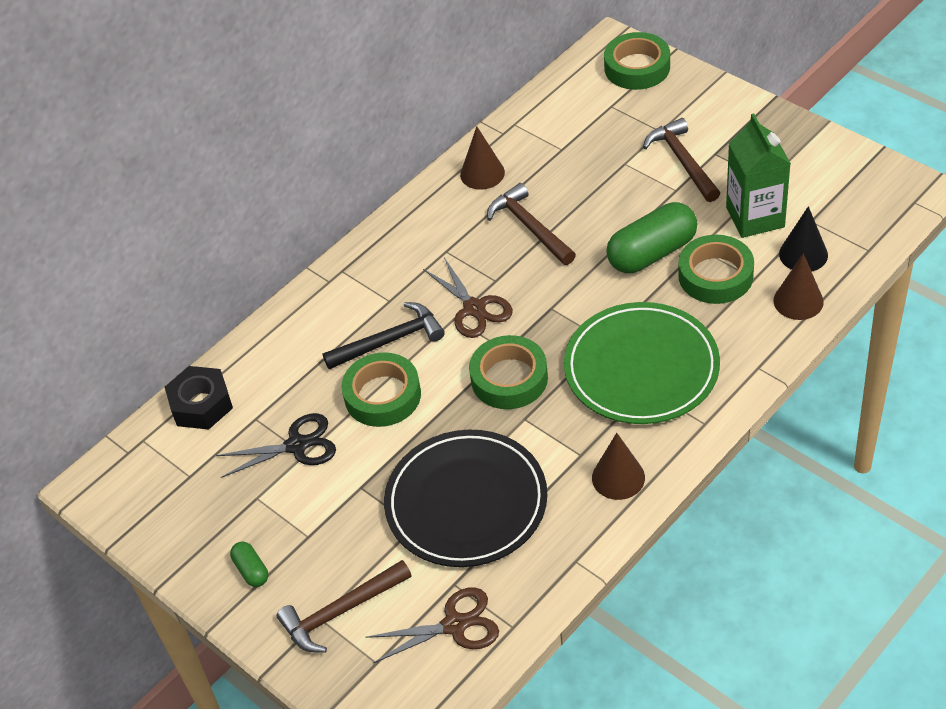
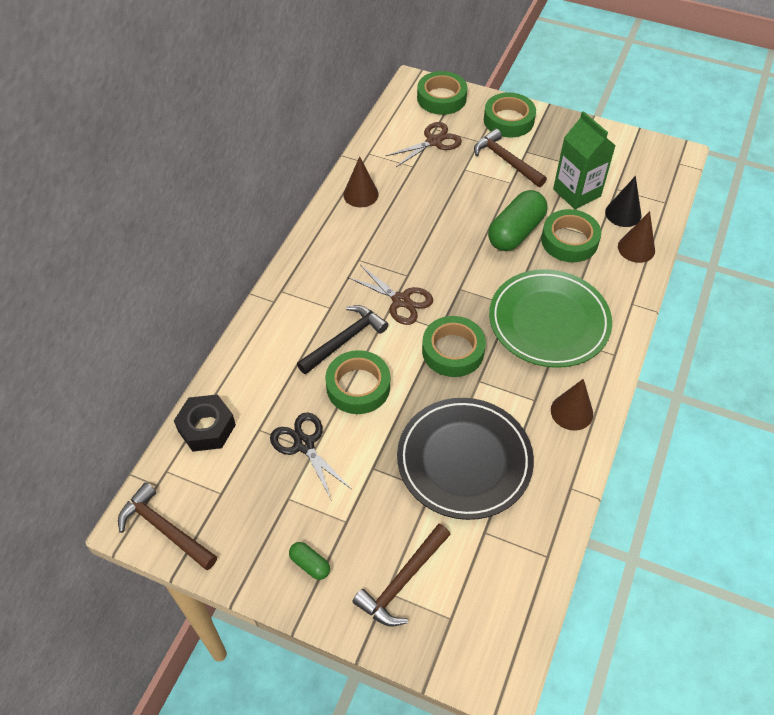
camera: 25 degrees left, 5 degrees up
black scissors [216,413,336,478] -> black scissors turned 90 degrees counterclockwise [270,412,351,501]
brown scissors [366,587,499,663] -> brown scissors moved to [386,122,462,167]
brown hammer [487,183,576,265] -> brown hammer moved to [118,482,217,570]
none -> green tape [484,92,536,137]

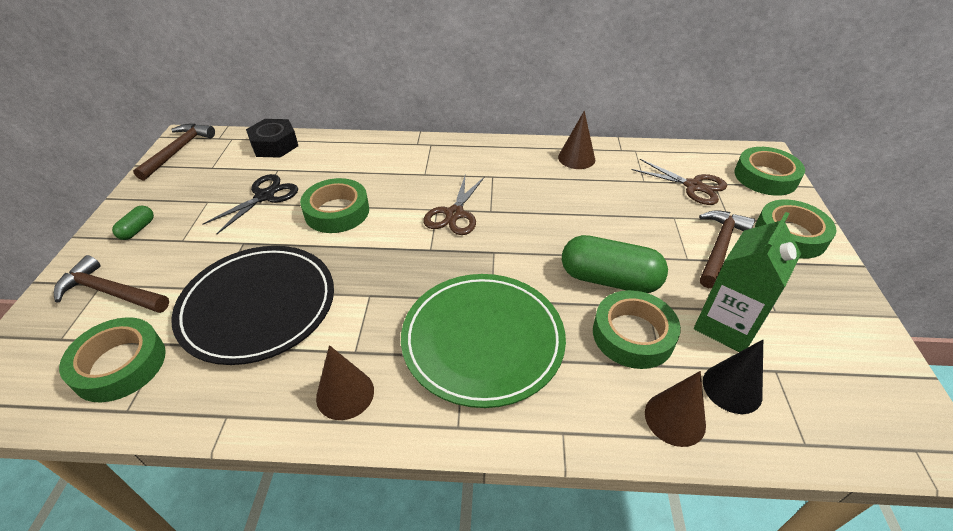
camera: 70 degrees right, 10 degrees down
black hammer [297,305,388,374] -> none
green tape [422,316,486,377] -> green tape moved to [59,317,166,402]

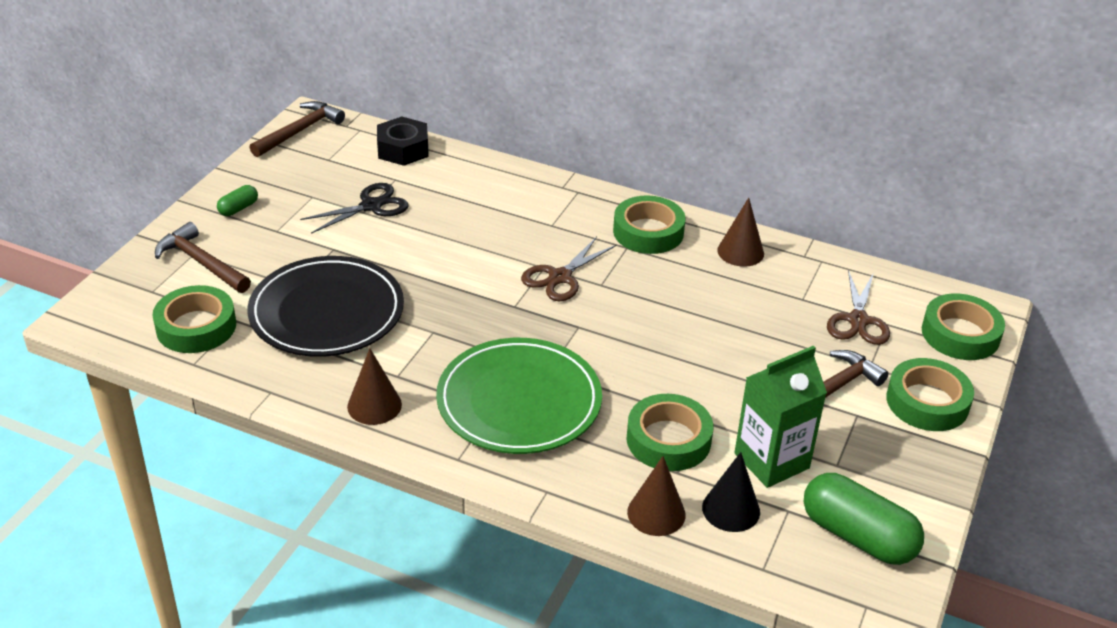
camera: 20 degrees right, 5 degrees down
green tape [300,178,369,233] -> green tape moved to [613,196,686,254]
green capsule [562,235,668,293] -> green capsule moved to [804,473,924,565]
brown scissors [632,159,727,205] -> brown scissors turned 45 degrees clockwise [827,270,890,345]

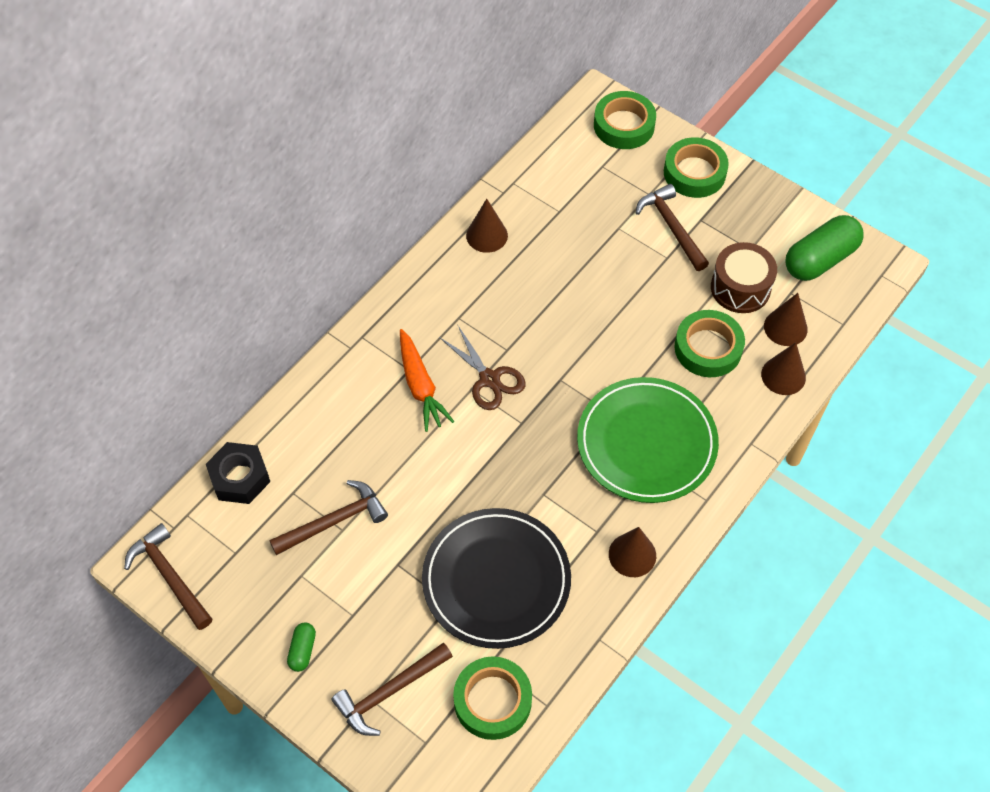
camera: 75 degrees left, 20 degrees up
green capsule [217,185,258,216] -> green capsule turned 45 degrees clockwise [287,622,316,672]
black scissors [300,183,408,234] -> brown hammer [269,480,388,555]
green tape [613,196,686,254] -> none
black cone [702,452,760,532] -> brown cone [764,293,808,346]
green carton [734,346,827,488] -> brown drum [711,242,777,313]
brown scissors [827,270,890,345] -> none
none -> orange carrot [400,329,454,432]

